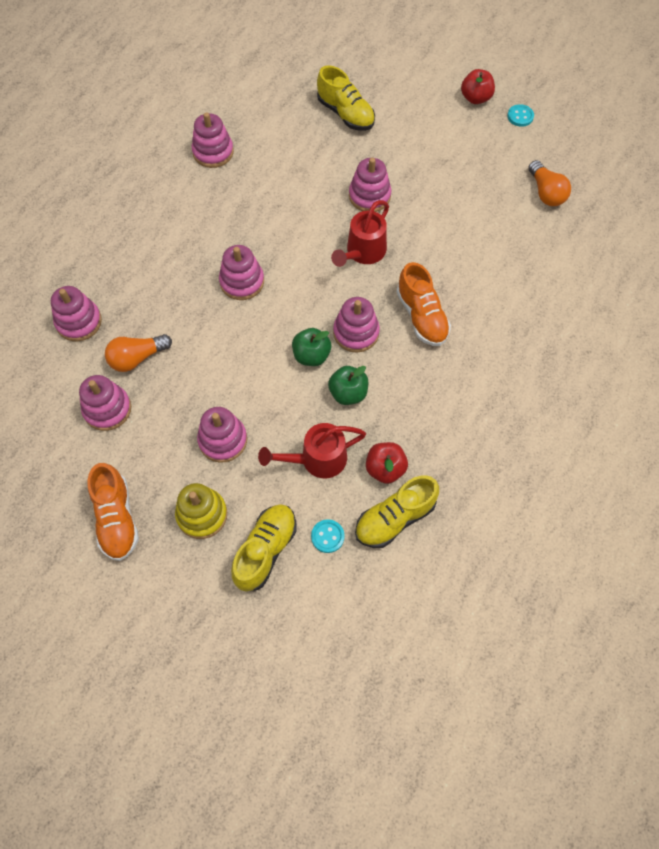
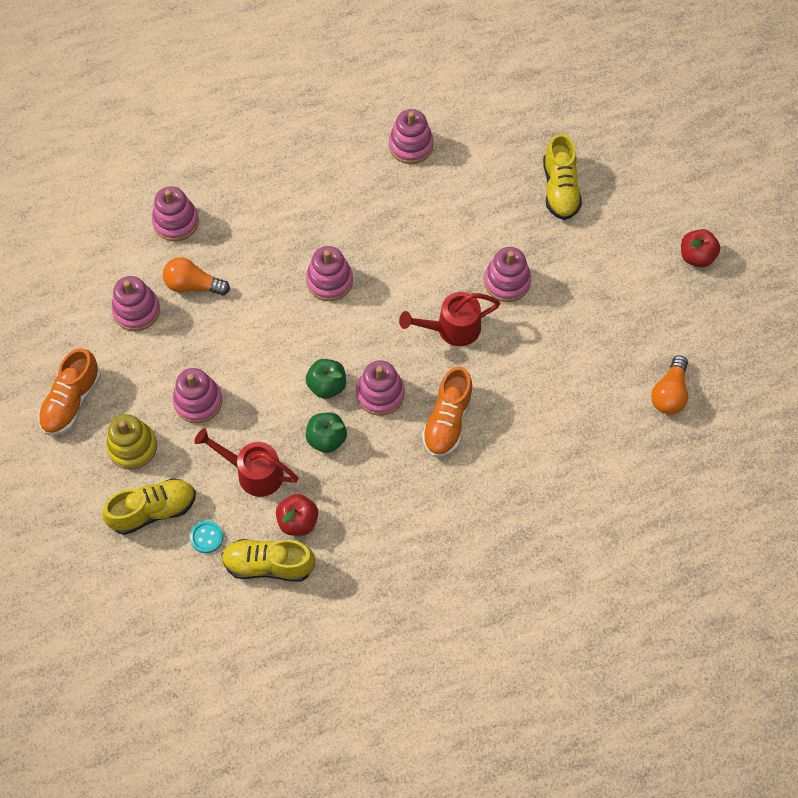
camera: 40 degrees right, 0 degrees up
turquoise button [507,104,534,127] -> none

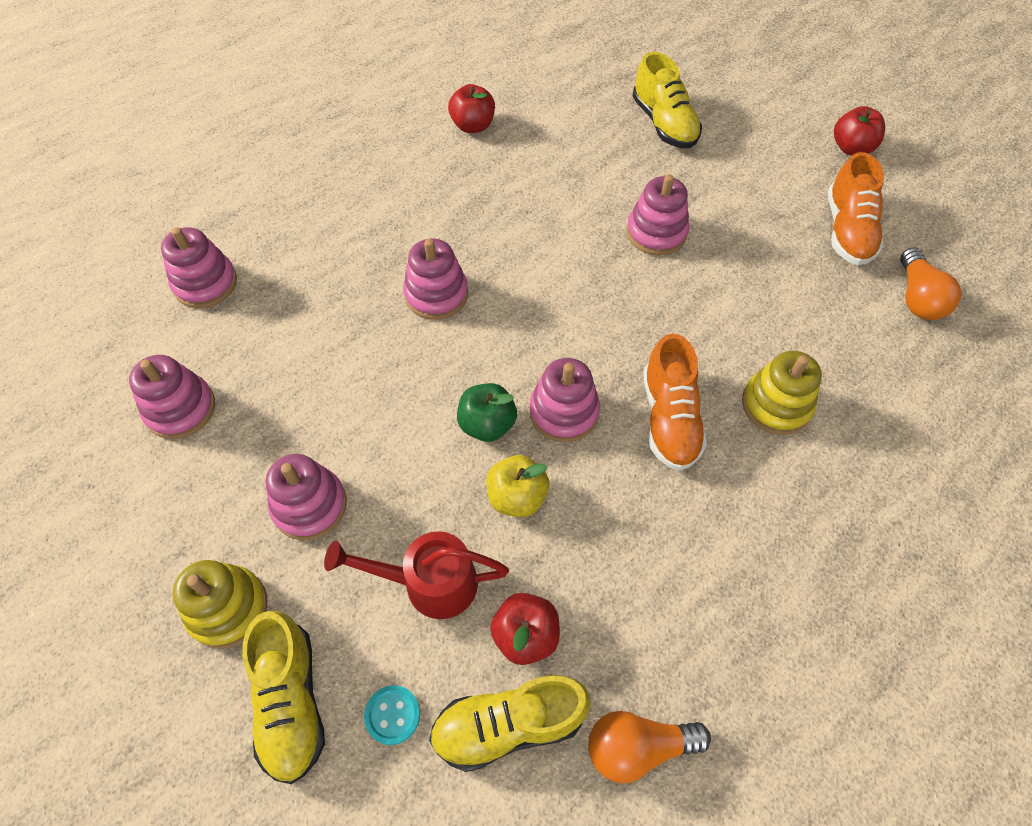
camera: 20 degrees left, 5 degrees down
orange shoe [38,348,101,435] -> orange shoe moved to [828,152,884,265]
yellow shoe [102,478,196,535] -> yellow shoe turned 120 degrees clockwise [242,611,325,784]
orange light bulb [163,257,230,296] -> orange light bulb moved to [588,711,711,783]
green apple [305,412,347,453] -> yellow apple [486,455,549,517]
pink stacking toy [389,109,434,164] -> red apple [448,84,495,133]
red watering can [399,292,500,346] -> none
none -> yellow stacking toy [742,351,822,435]

